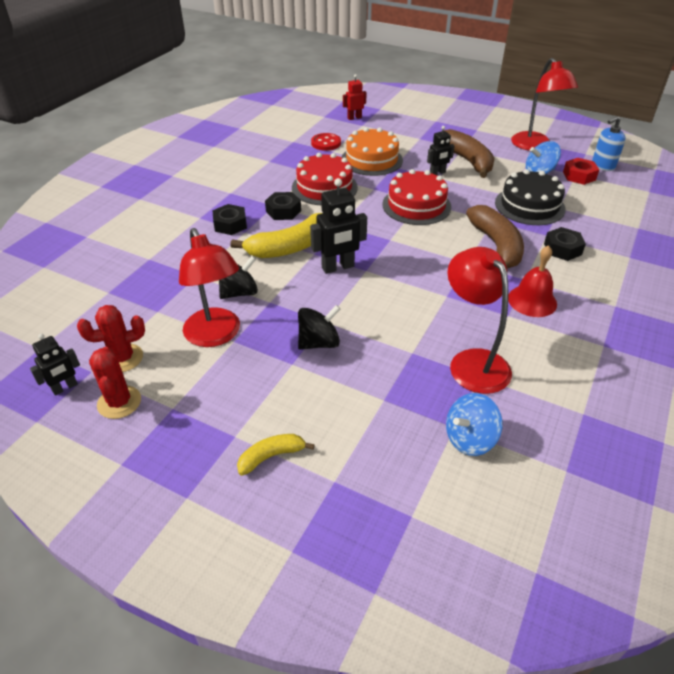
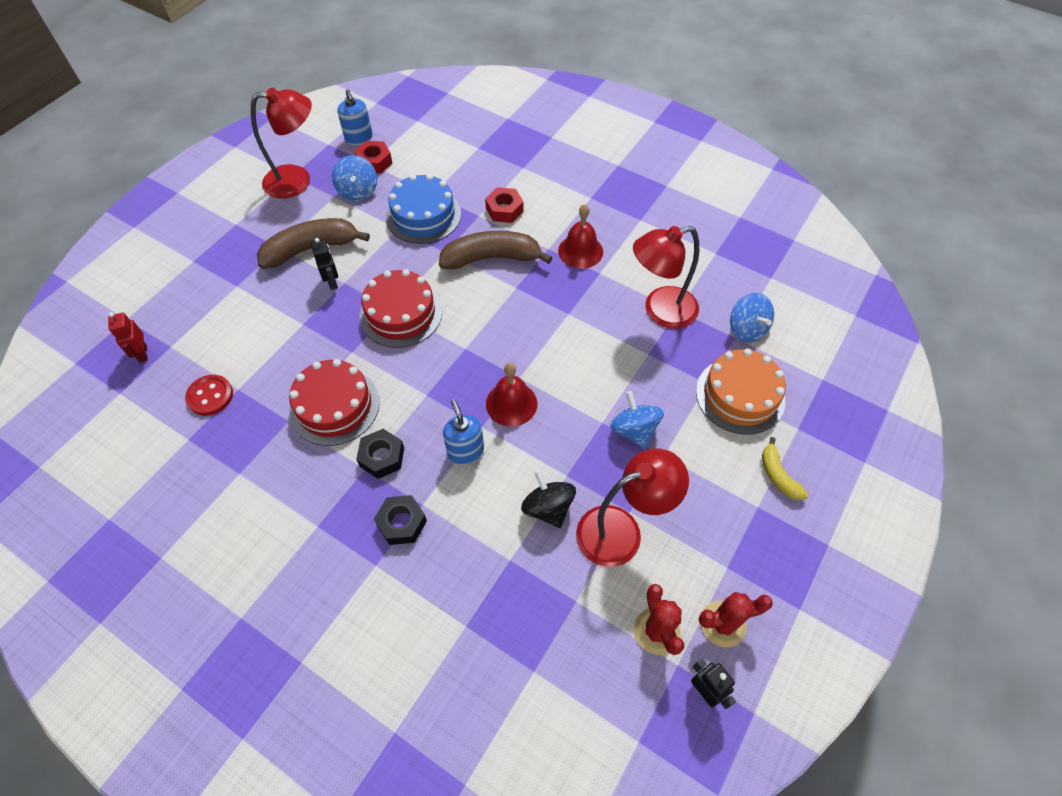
camera: 85 degrees left, 15 degrees up
yellow banana [230,213,322,258] -> blue soap dispenser [443,399,484,465]
black spinning top [298,305,340,350] -> blue spinning top [610,391,664,448]
black robot [310,178,367,274] -> red bell [486,363,538,427]
orange cake [342,127,403,176] -> orange cake moved to [696,349,786,435]
black cake [495,169,566,225] -> blue cake [386,174,461,244]
black nut [544,227,586,261] -> red nut [485,187,524,223]

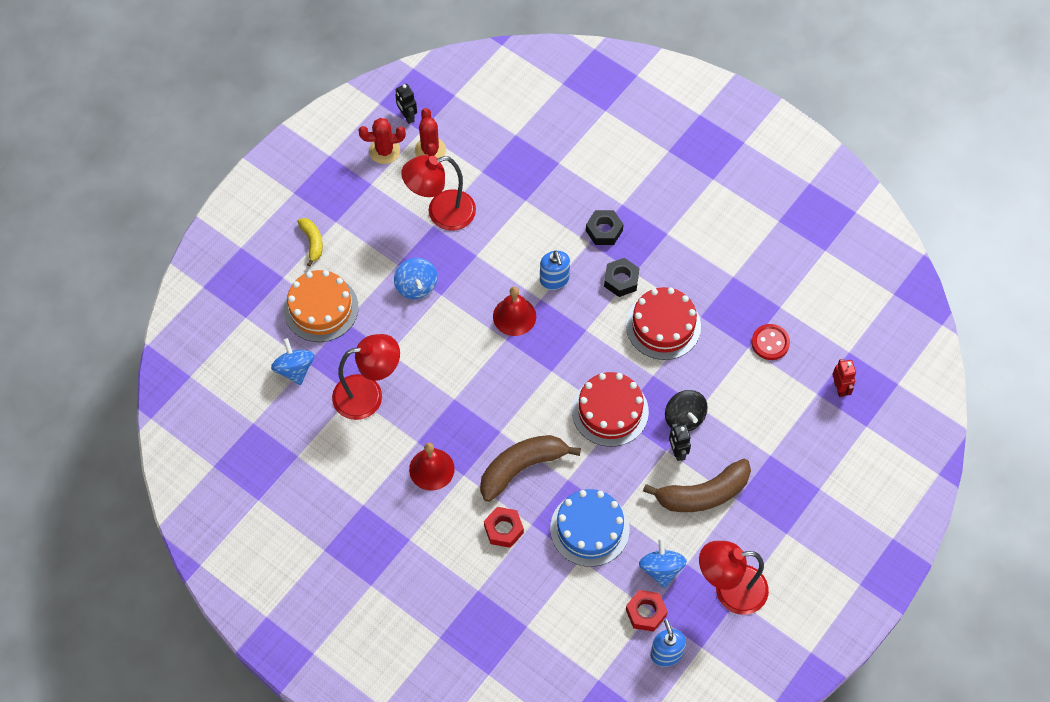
camera: 175 degrees left, 5 degrees up
brown banana [439,231,553,269] -> brown banana turned 150 degrees clockwise [480,435,581,502]
black spinning top [521,470,576,528] -> black spinning top moved to [665,390,708,431]

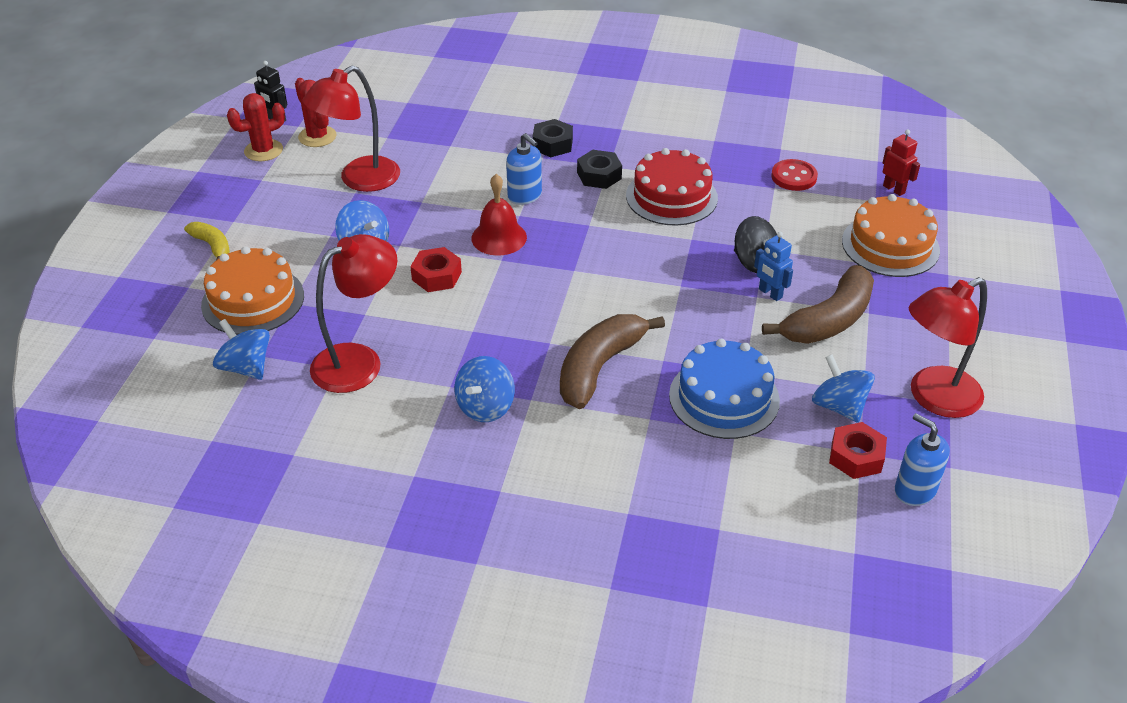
camera: 25 degrees left, 20 degrees down
red bell [409,443,455,491] -> blue spinning top [455,356,515,422]
red nut [484,507,524,548] -> red nut moved to [410,247,462,292]
red cake [572,372,649,447] -> none
black robot [669,424,691,461] -> blue robot [754,232,793,301]
none -> orange cake [842,194,940,277]

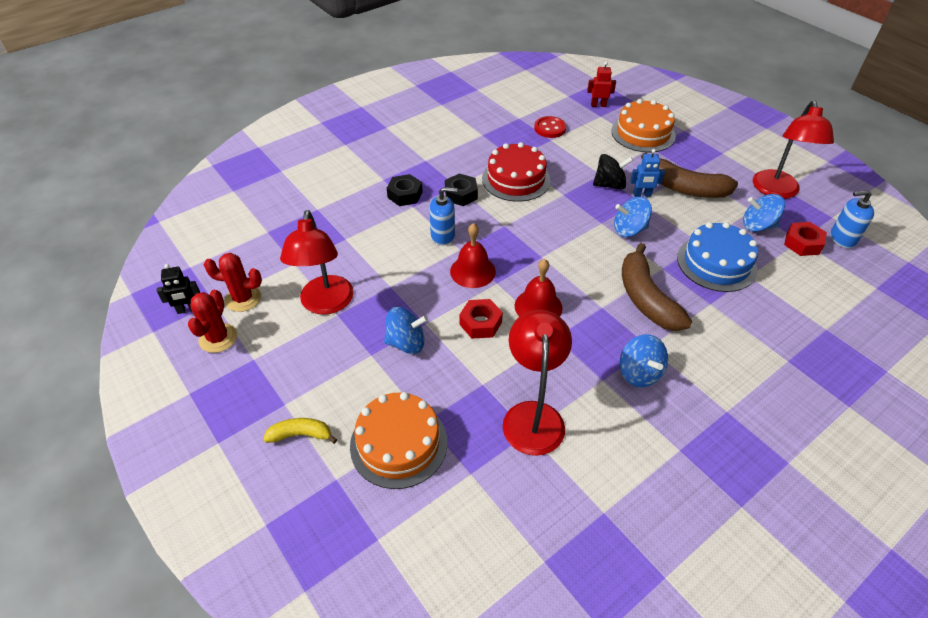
camera: 50 degrees left, 5 degrees up
blue spinning top [213,319,270,380] -> blue spinning top moved to [614,197,652,237]
brown banana [762,265,874,344] -> brown banana turned 120 degrees clockwise [641,153,738,198]
none -> red bell [515,259,562,317]

